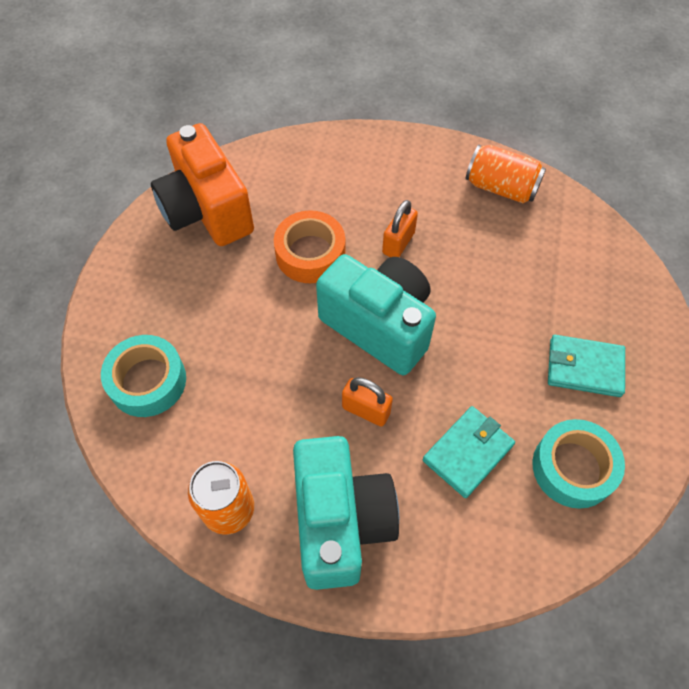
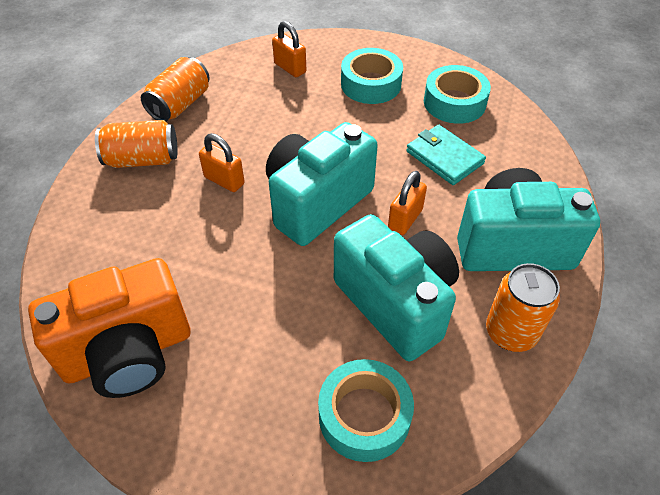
camera: 85 degrees left, 10 degrees down
orange tape [274,210,345,283] -> none
turquoise wallet [548,335,625,397] -> turquoise tape [341,48,403,104]
none -> orange can [95,120,178,168]
none -> orange padlock [272,21,306,77]
none -> turquoise camera [334,214,459,361]

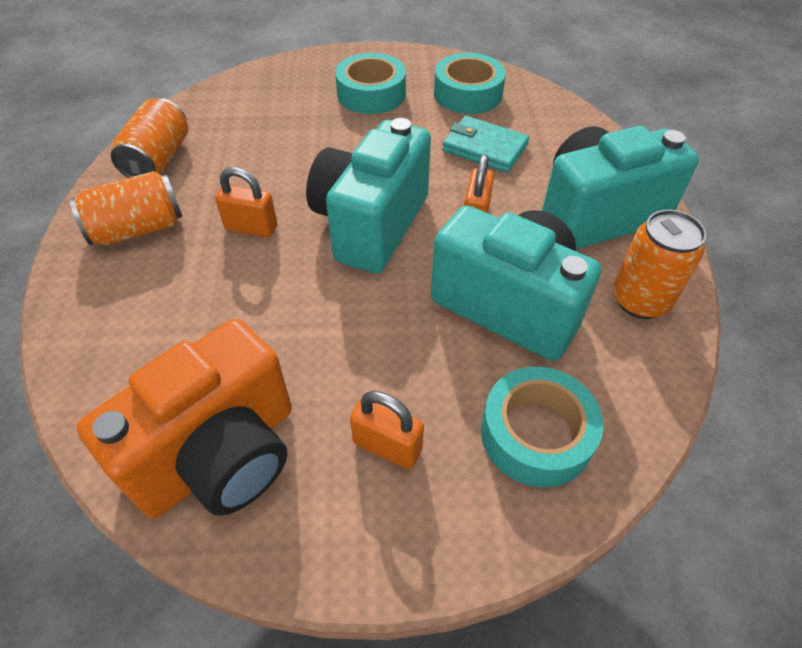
camera: 20 degrees left, 0 degrees up
orange padlock [272,21,306,77] -> orange padlock moved to [350,391,424,469]

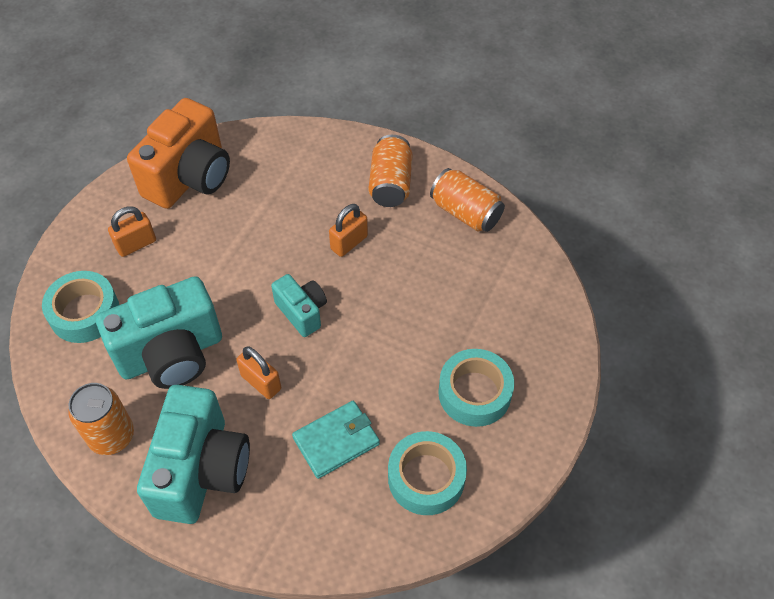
camera: 120 degrees right, 5 degrees up
orange camera [77,319,292,518] -> orange camera turned 135 degrees counterclockwise [127,98,230,209]
turquoise camera [306,118,431,274] -> turquoise camera [271,274,327,337], size x0.53

